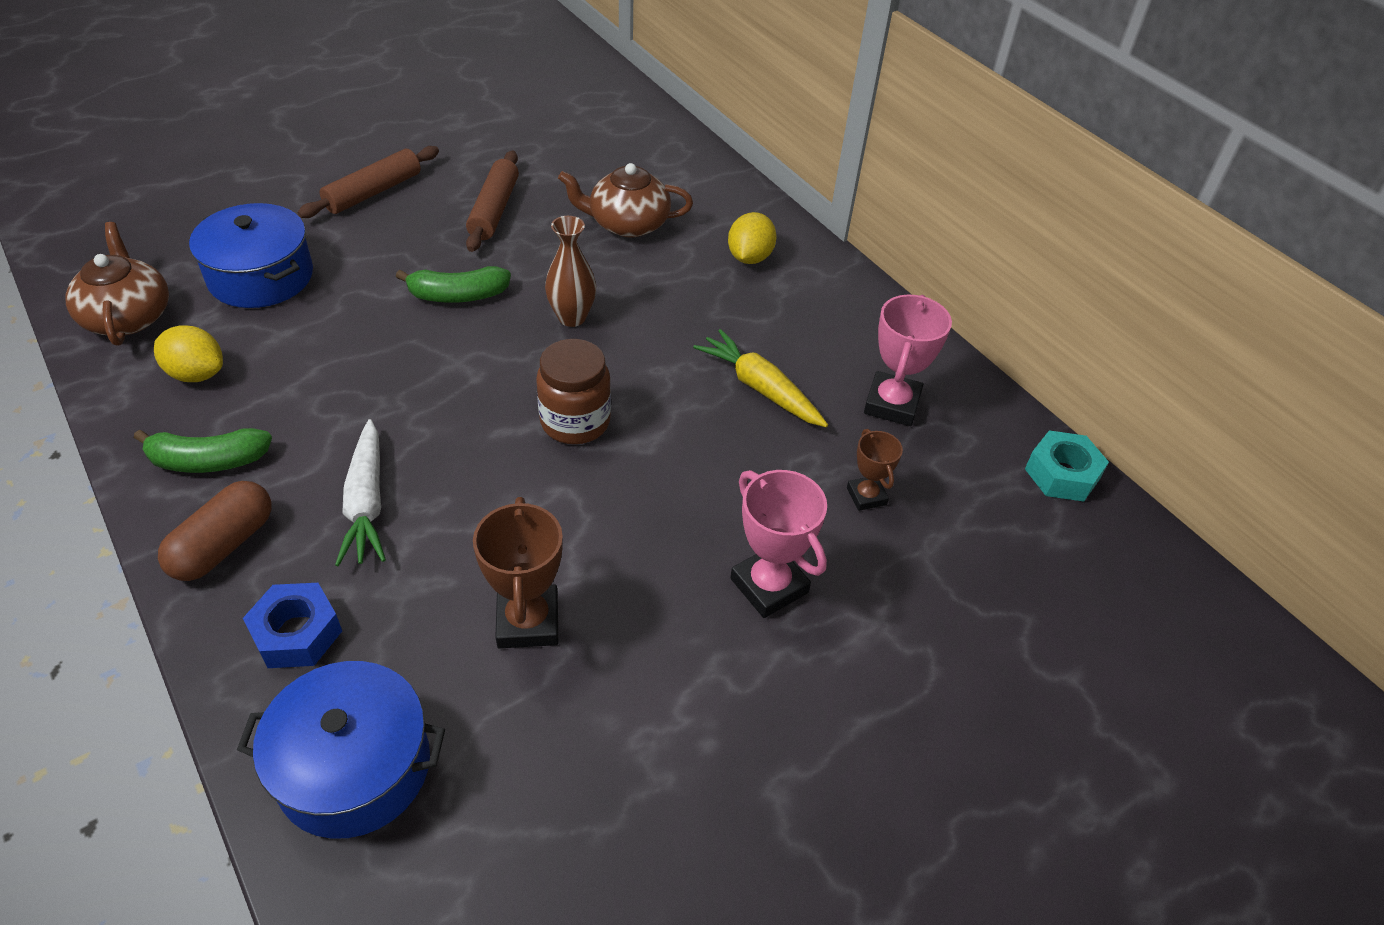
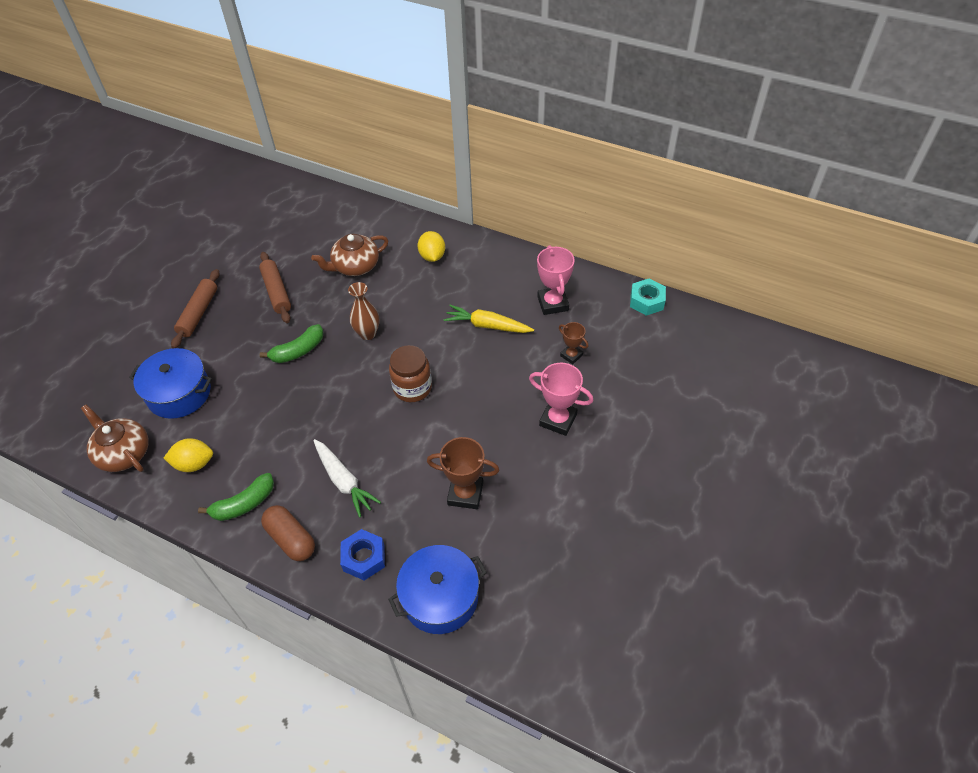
camera: 25 degrees left, 5 degrees up
brown capsule [158,481,272,581] -> brown capsule turned 45 degrees counterclockwise [261,505,315,561]
brown trophy [473,497,563,648] -> brown trophy turned 45 degrees counterclockwise [427,437,499,509]

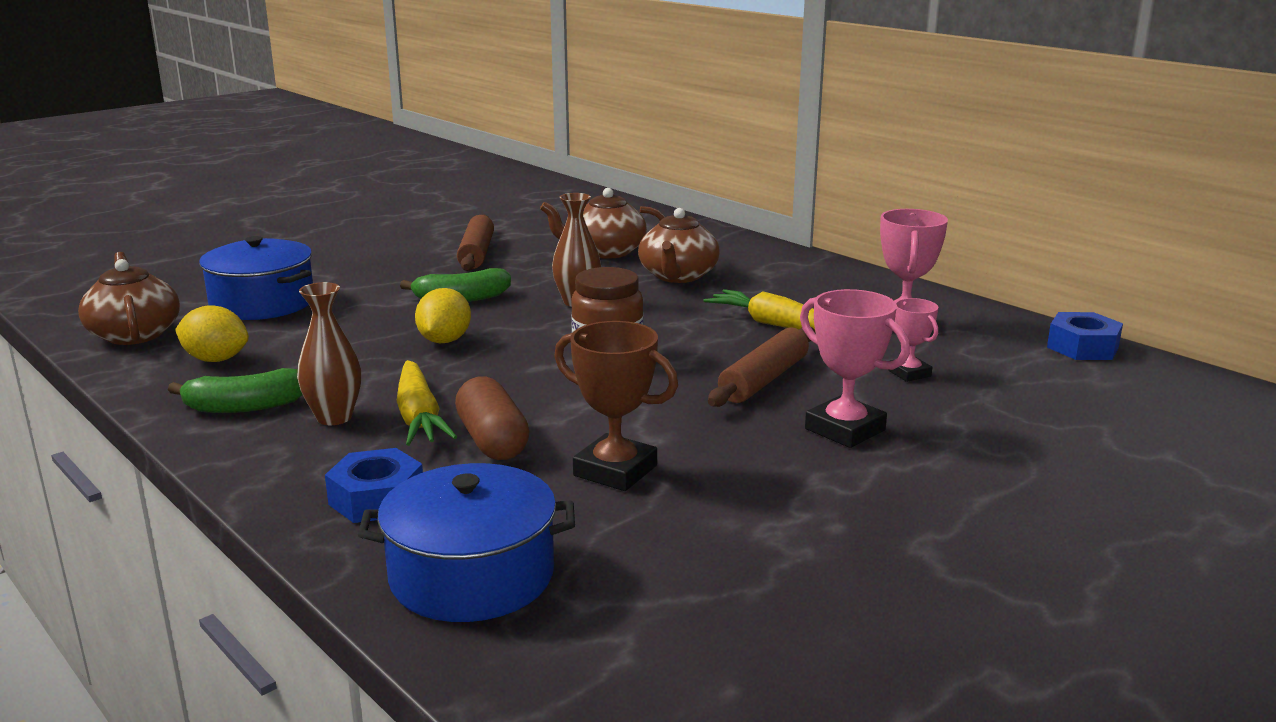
camera: 20 degrees right, 30 degrees down
brown rolling pin [171,269,220,348] -> brown rolling pin moved to [708,327,815,407]
brown capsule [261,505,315,561] -> brown capsule moved to [455,376,529,460]
white carrot [313,439,381,518] -> yellow carrot [397,360,457,446]
yellow lemon [417,231,445,262] -> yellow lemon moved to [415,288,471,343]
brown trophy [559,322,588,364] -> pink trophy [888,298,939,382]
turquoise nut [630,278,666,316] -> blue nut [1047,312,1123,360]
none -> brown vase [297,282,361,425]
none -> brown teapot [638,208,720,283]

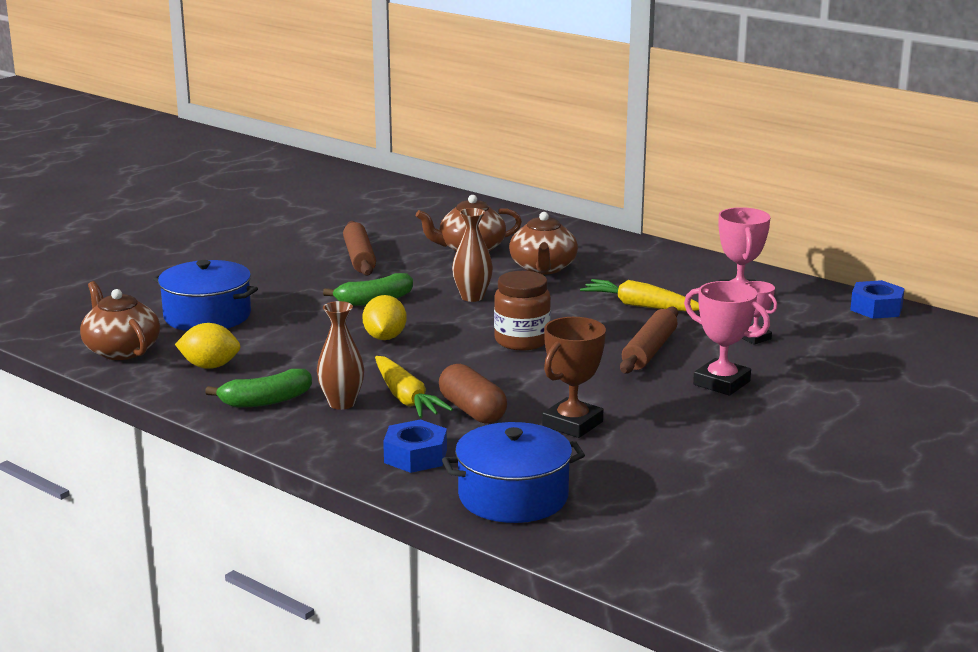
camera: 10 degrees left, 0 degrees up
brown trophy [554,321,678,491] -> brown trophy turned 75 degrees counterclockwise [542,317,606,438]

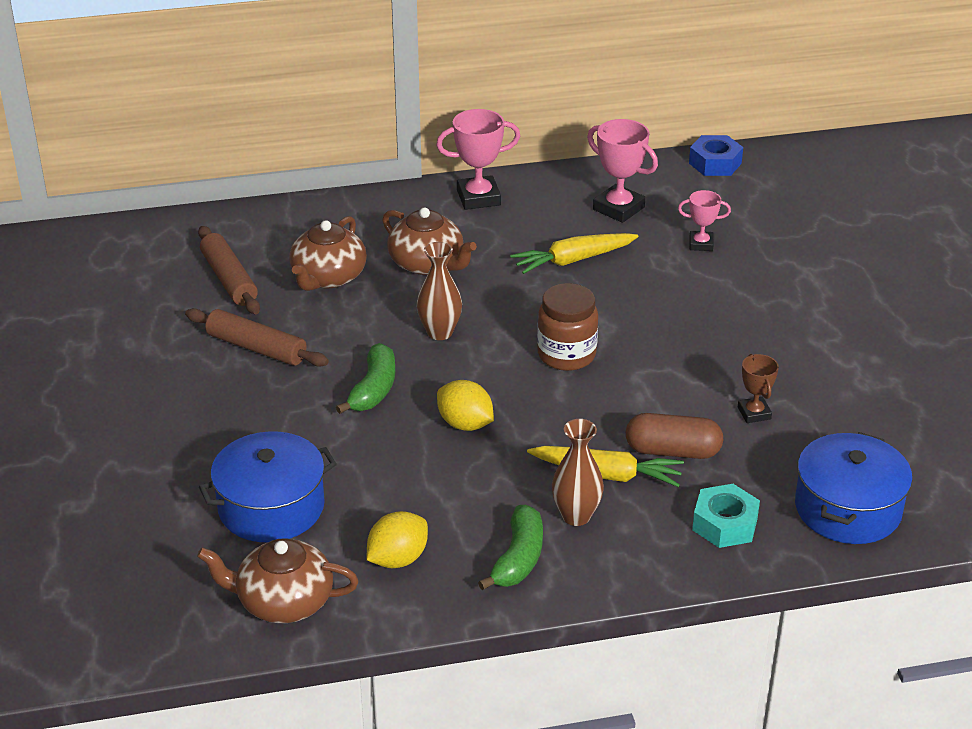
camera: 50 degrees left, 15 degrees up
blue nut [383,419,447,473] -> turquoise nut [692,484,760,548]
brown trophy [542,317,606,438] -> brown trophy [738,354,779,423], size x0.60
brown rolling pin [620,306,678,374] -> brown rolling pin moved to [198,226,260,314]
pink trophy [684,281,770,396] -> pink trophy moved to [436,109,520,210]

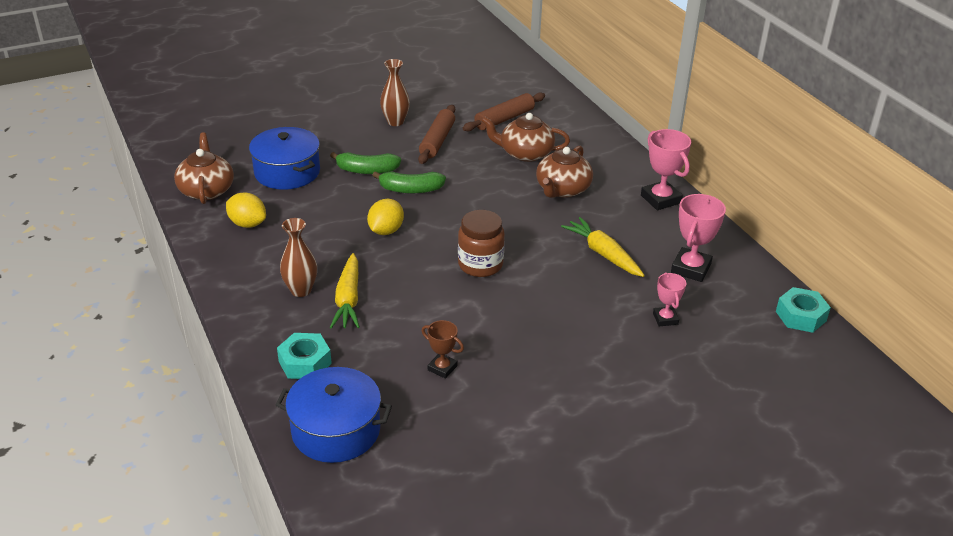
camera: 75 degrees right, 0 degrees up
brown vase [417,242,462,340] -> brown vase moved to [380,59,410,126]
green banana [478,505,543,590] -> green banana moved to [330,152,401,174]
brown capsule [626,413,723,459] -> none
blue nut [689,135,743,176] -> turquoise nut [776,287,831,333]
brown trophy [738,354,779,423] -> brown trophy turned 60 degrees clockwise [422,320,464,379]

